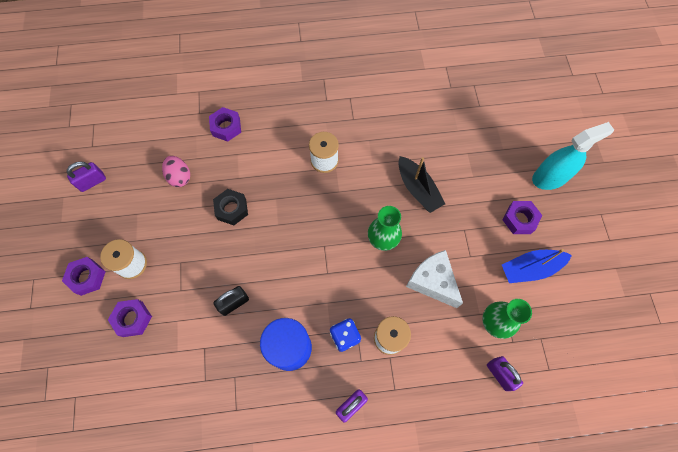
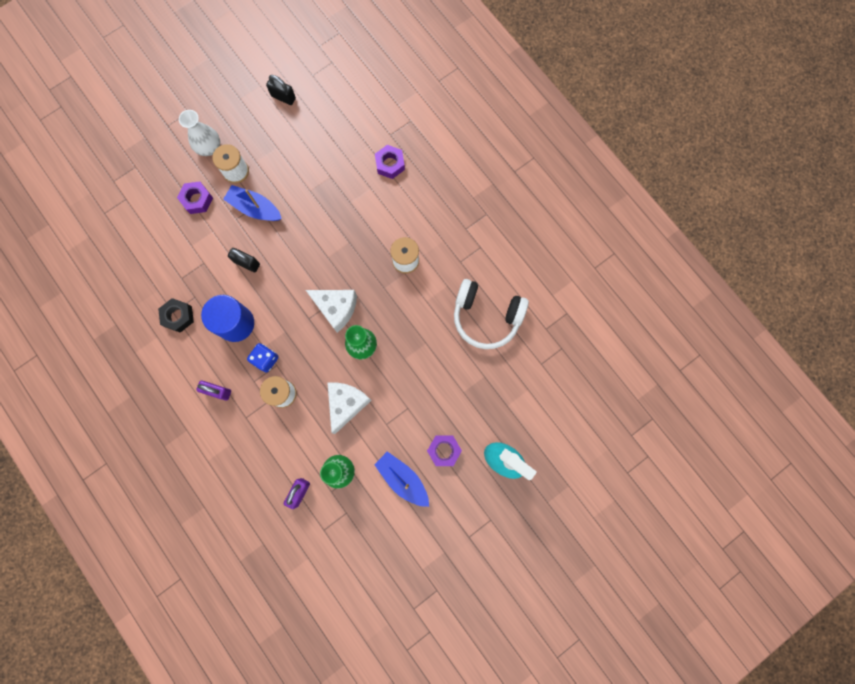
camera: 60 degrees right, 10 degrees up
purple nut [62,257,106,296] -> white vase [179,110,220,156]
purple padlock [67,161,106,192] -> black padlock [266,75,296,105]
pink egg [162,156,190,187] -> none
black nut [213,189,248,225] -> black nut moved to [158,298,194,333]
black boat [398,156,445,213] -> none
none -> blue boat [223,185,282,221]
none -> white cheese [306,290,357,333]
none -> white headphones [454,279,529,349]

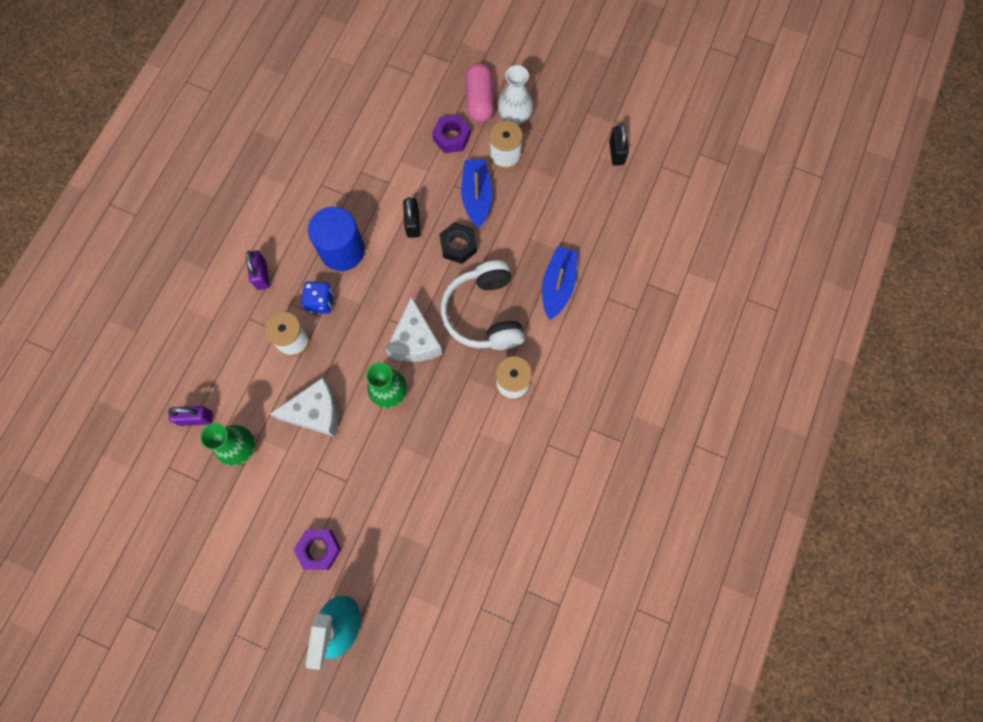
camera: 60 degrees right, 5 degrees down
black nut [158,298,194,333] -> black nut moved to [439,222,477,264]
blue boat [374,451,429,507] -> blue boat moved to [542,247,577,320]
purple nut [375,145,405,179] -> none
white headphones [454,279,529,349] -> white headphones moved to [440,260,525,350]
none -> pink capsule [465,63,494,123]

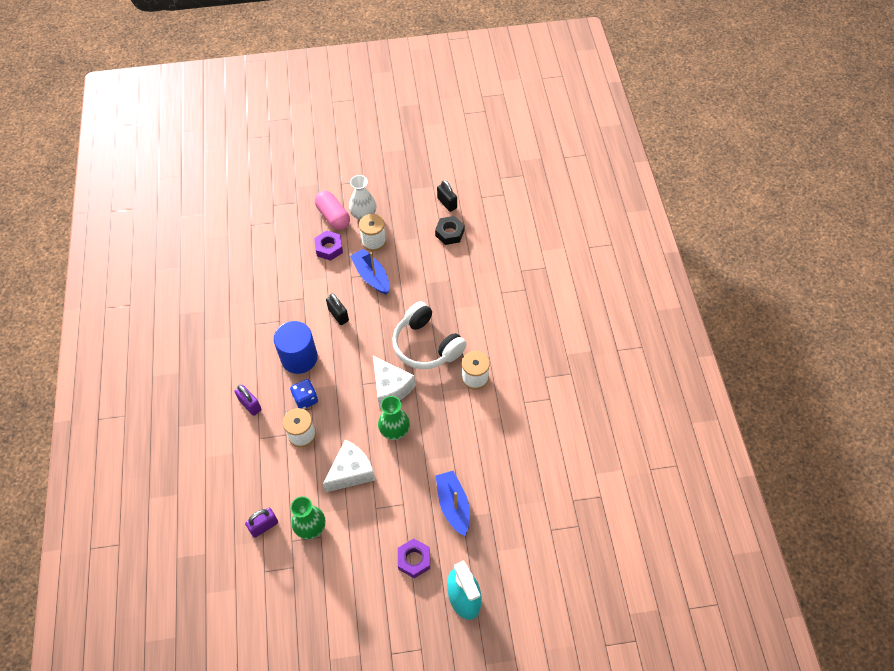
camera: 30 degrees left, 15 degrees down
black nut [439,222,477,264] -> black nut moved to [435,216,464,245]
blue boat [542,247,577,320] -> blue boat moved to [436,471,470,536]

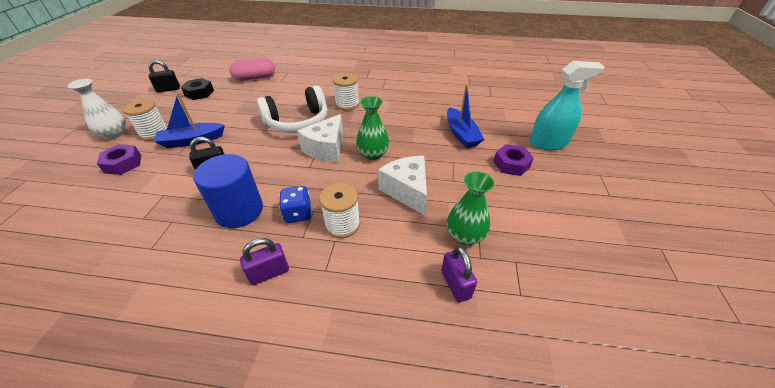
camera: 75 degrees left, 15 degrees down
pink capsule [315,191,350,230] -> pink capsule moved to [229,58,275,81]
white cheese [373,356,415,408] -> white cheese turned 135 degrees clockwise [297,114,343,163]
blue boat [436,471,470,536] -> blue boat turned 105 degrees counterclockwise [447,84,485,148]

